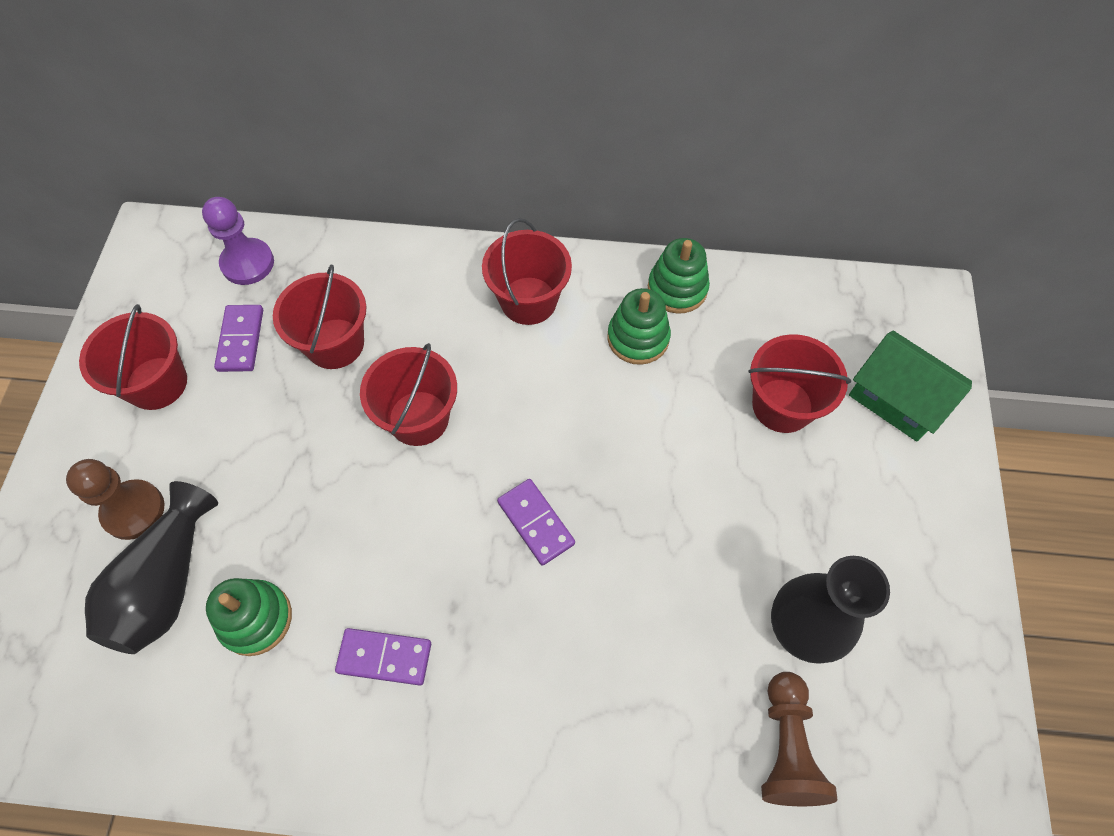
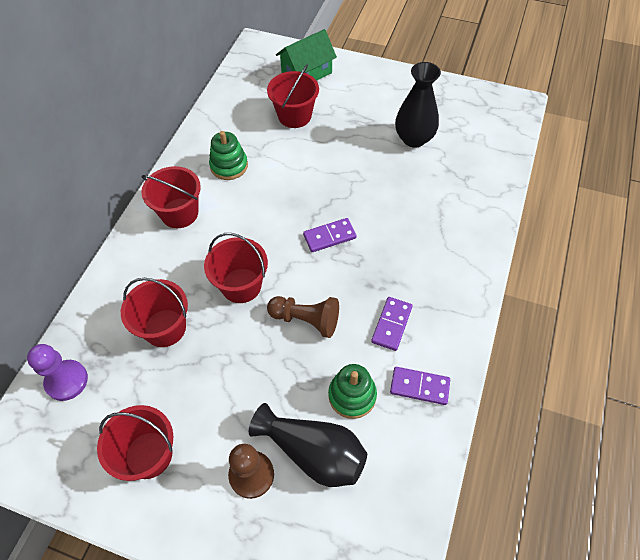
camera: 75 degrees left, 5 degrees down
purple domino [214,305,263,372] -> purple domino moved to [390,367,450,405]
green stacking toy [648,238,710,314] -> none
brown pawn [761,672,838,806] -> brown pawn moved to [267,296,339,338]

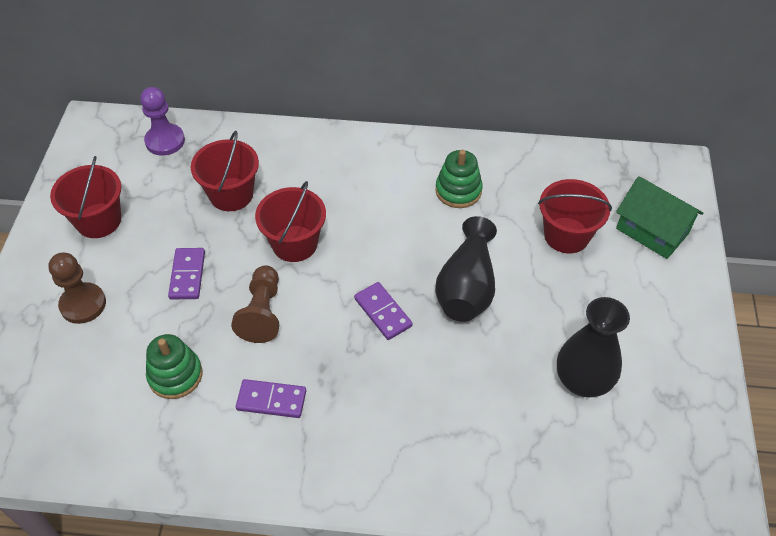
camera: 75 degrees right, 5 degrees down
red bucket [141,166,201,228] -> none
black vase [249,403,367,487] -> black vase moved to [435,216,497,322]
purple domino [390,367,450,405] -> purple domino moved to [168,248,205,300]

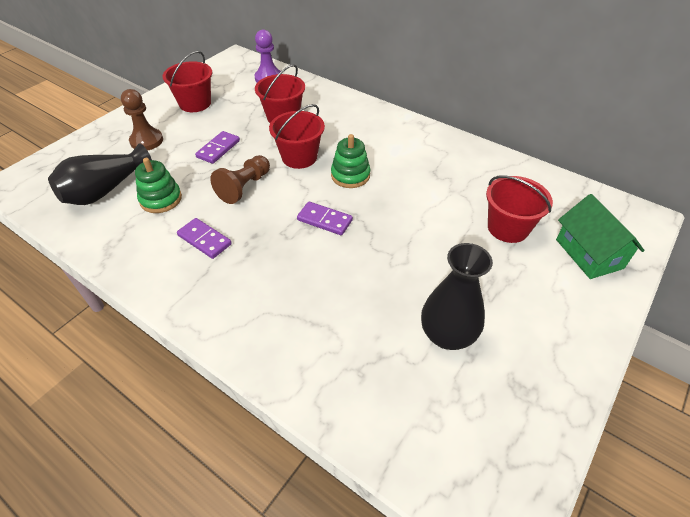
camera: 30 degrees right, 5 degrees down
purple domino [354,282,413,340] -> purple domino turned 60 degrees counterclockwise [297,202,353,235]
black vase [435,216,497,322] -> black vase moved to [48,144,152,205]
green stacking toy [436,150,483,208] -> green stacking toy moved to [331,134,370,188]

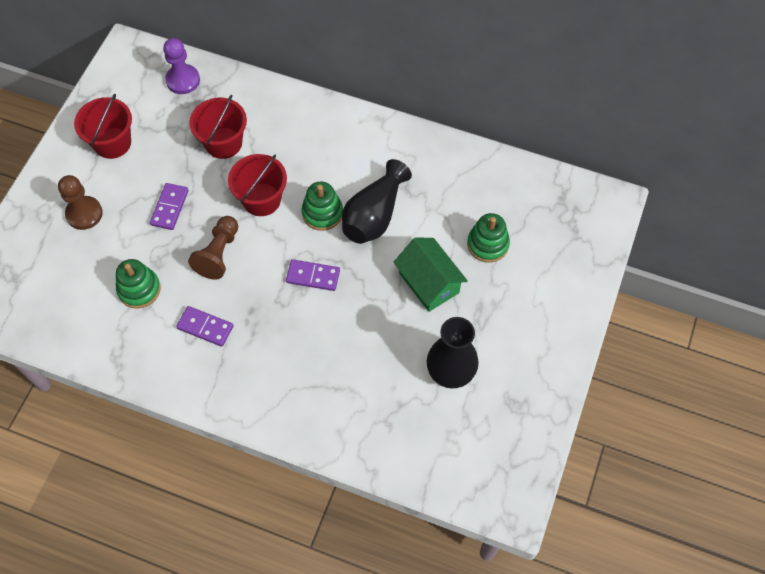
camera: 15 degrees left, 15 degrees up
black vase [48,144,152,205] -> black vase moved to [342,159,412,244]
red bucket [486,175,553,243] -> green stacking toy [467,213,510,263]
green house [556,194,645,279] -> green house moved to [394,237,468,312]

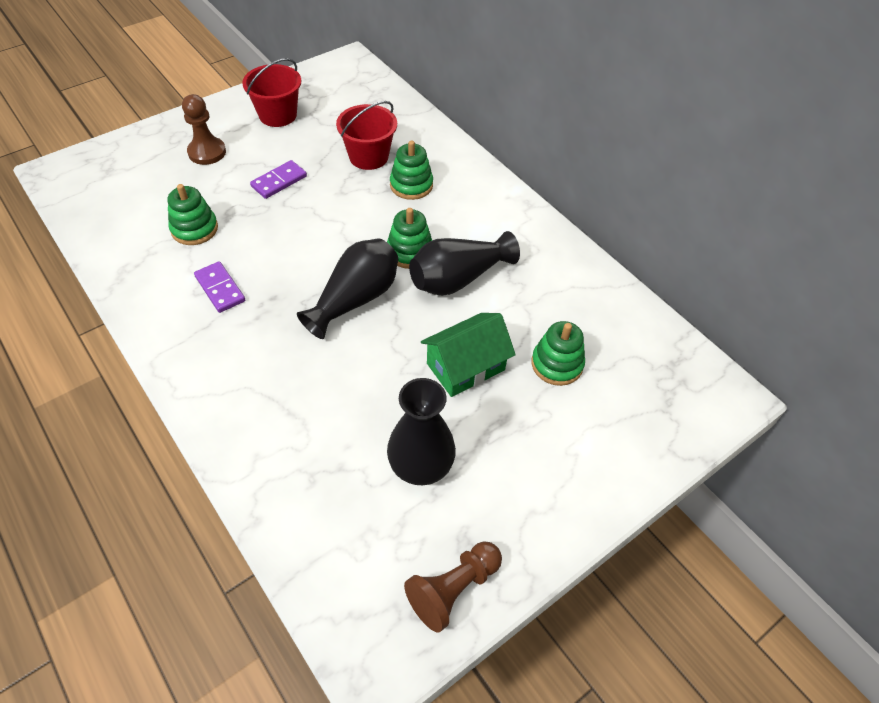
camera: 30 degrees right, 10 degrees down
purple pawn [163,38,200,94] -> none
brown pawn [188,216,238,279] -> brown pawn moved to [404,542,502,633]
red bucket [228,154,287,216] -> none
purple domino [286,259,340,291] -> black vase [297,238,398,339]
green house [394,237,468,312] -> green house turned 60 degrees clockwise [421,313,516,397]
none -> green stacking toy [390,140,433,200]

